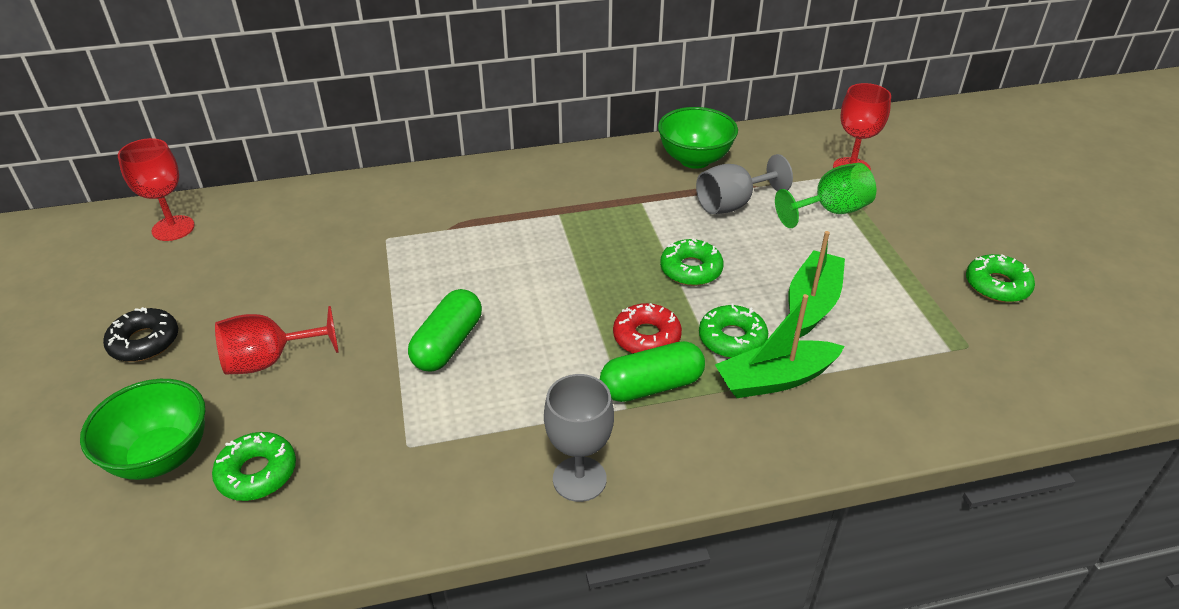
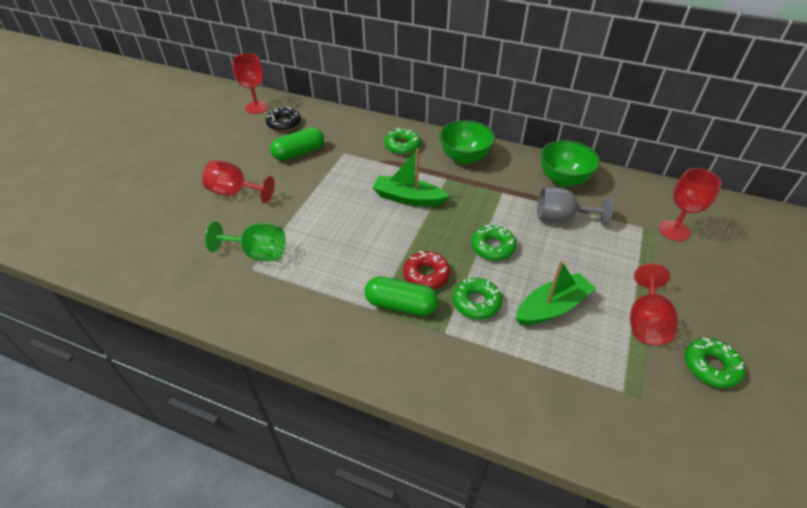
camera: 35 degrees right, 5 degrees up
green bowl [80,379,205,480] -> green bowl moved to [439,120,495,164]
black donut [103,307,178,362] -> black donut moved to [266,107,301,131]
green donut [212,432,296,501] -> green donut moved to [384,128,421,155]
green capsule [408,289,482,372] -> green capsule moved to [270,127,324,161]
grey goblet [544,374,614,502] -> none
green boat [715,294,844,398] -> green boat moved to [372,149,449,206]
green goblet [775,163,876,228] -> green goblet moved to [205,221,285,261]
none -> red goblet [630,263,678,345]

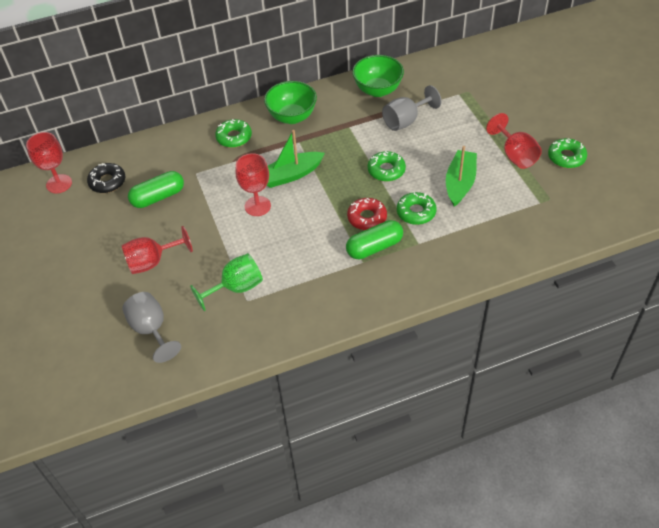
camera: 40 degrees left, 5 degrees up
green capsule [270,127,324,161] -> green capsule turned 45 degrees clockwise [128,171,184,208]
red goblet [659,168,721,241] -> red goblet moved to [236,153,271,216]
none -> grey goblet [122,292,181,363]

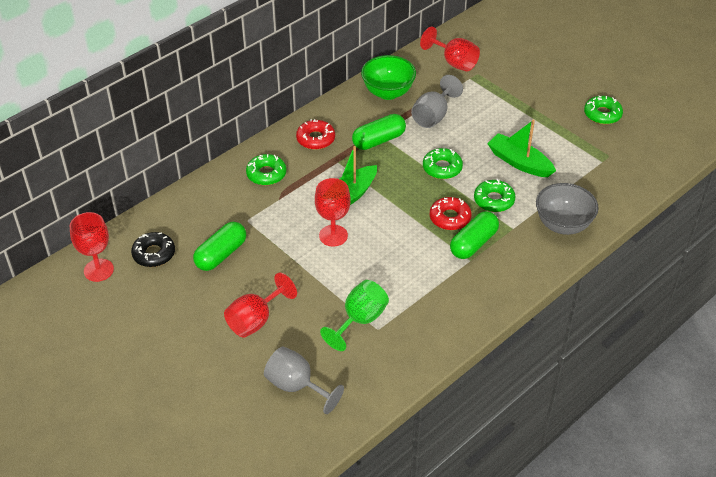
camera: 25 degrees left, 5 degrees down
green bowl [264,81,317,124] -> red donut [296,119,335,150]
green boat [446,146,477,207] -> green boat turned 45 degrees counterclockwise [487,120,556,177]
red goblet [486,113,542,169] -> red goblet moved to [420,27,480,72]
none -> green capsule [352,114,406,150]
none -> grey bowl [536,183,599,235]

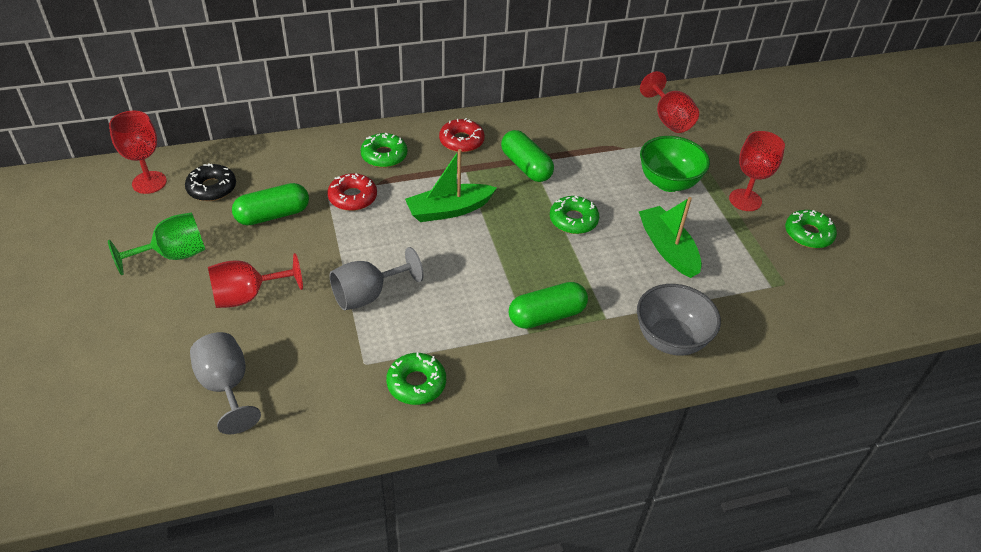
camera: 25 degrees right, 0 degrees up
red goblet [315,178,351,247] -> red goblet moved to [729,131,785,211]
green goblet [320,280,389,351] -> green goblet moved to [108,212,206,275]
green capsule [352,114,406,150] -> green capsule turned 60 degrees clockwise [501,130,554,182]
green bowl [361,55,416,100] -> green bowl moved to [640,136,710,192]
grey goblet [411,75,463,128] -> grey goblet moved to [330,247,424,310]
red donut [430,197,472,230] -> red donut moved to [327,173,377,211]
green donut [474,179,515,212] -> green donut moved to [386,352,446,405]

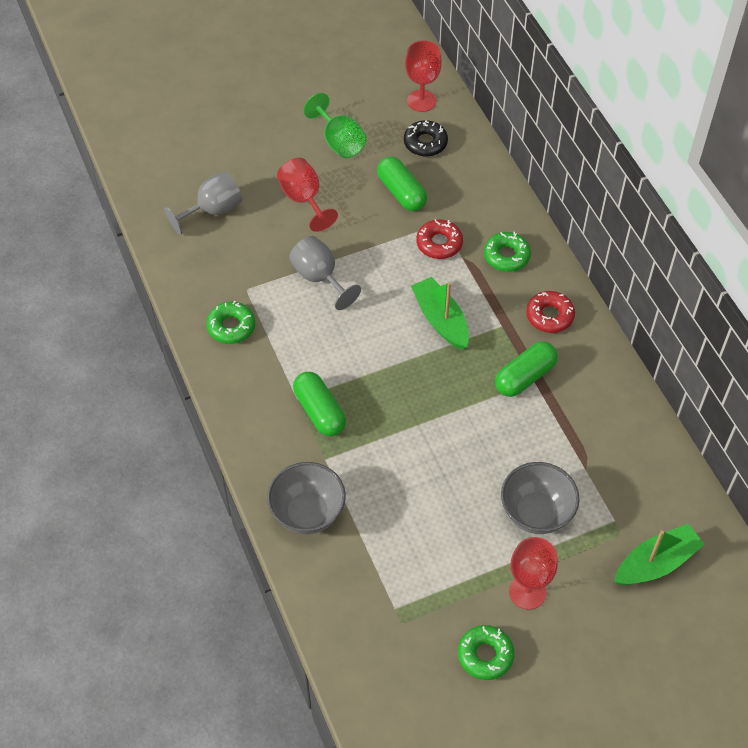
camera: 85 degrees right, 10 degrees up
green donut [550,196,599,234] -> none
green boat [639,197,702,278] -> green boat moved to [614,524,705,585]
red goblet [640,71,699,133] -> none
green bowl [640,136,710,192] -> grey bowl [501,462,579,534]

